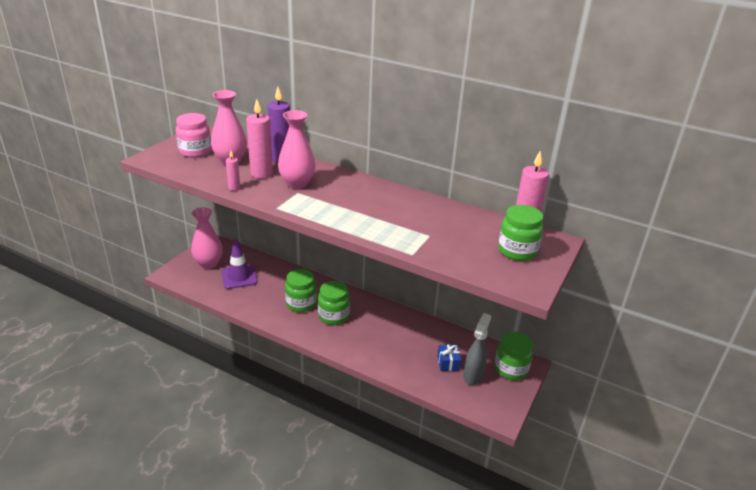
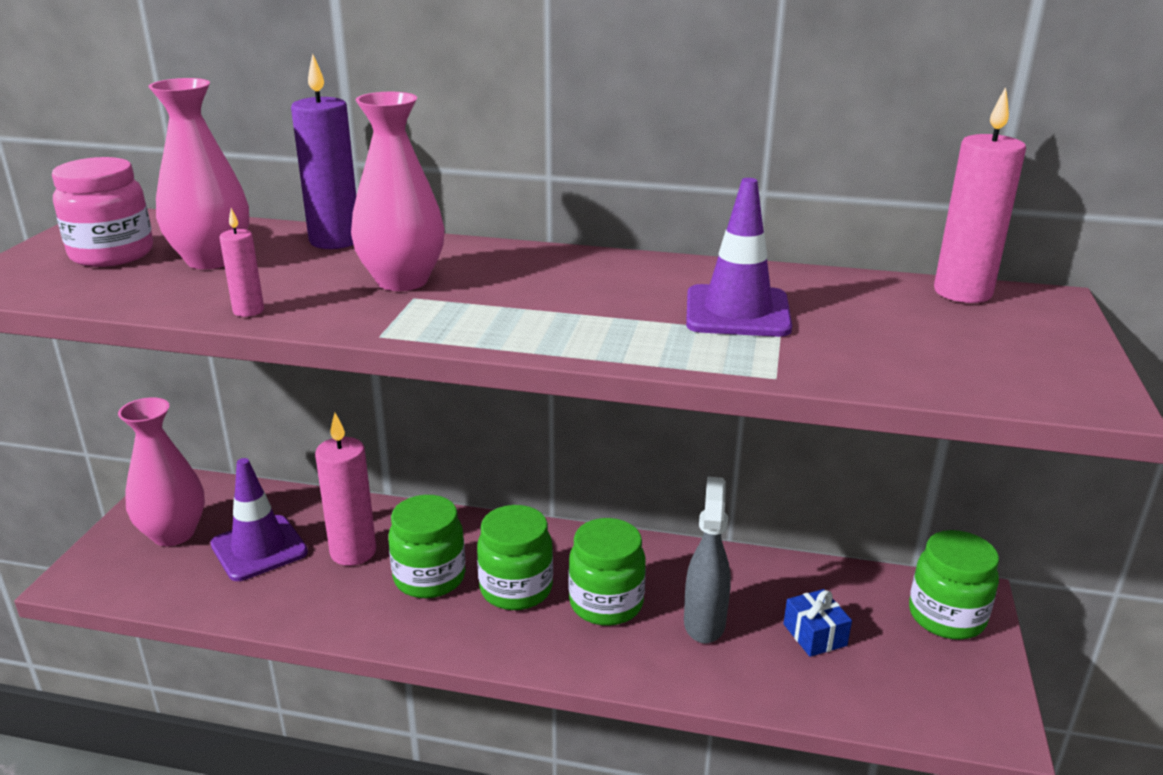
camera: 15 degrees left, 5 degrees down
pink candle [246,99,273,179] -> pink candle moved to [315,413,376,566]
grey spray bottle [463,313,491,385] -> grey spray bottle moved to [684,476,731,643]
green jar [498,205,543,261] -> green jar moved to [569,518,646,626]
none -> purple traffic cone [686,178,792,337]

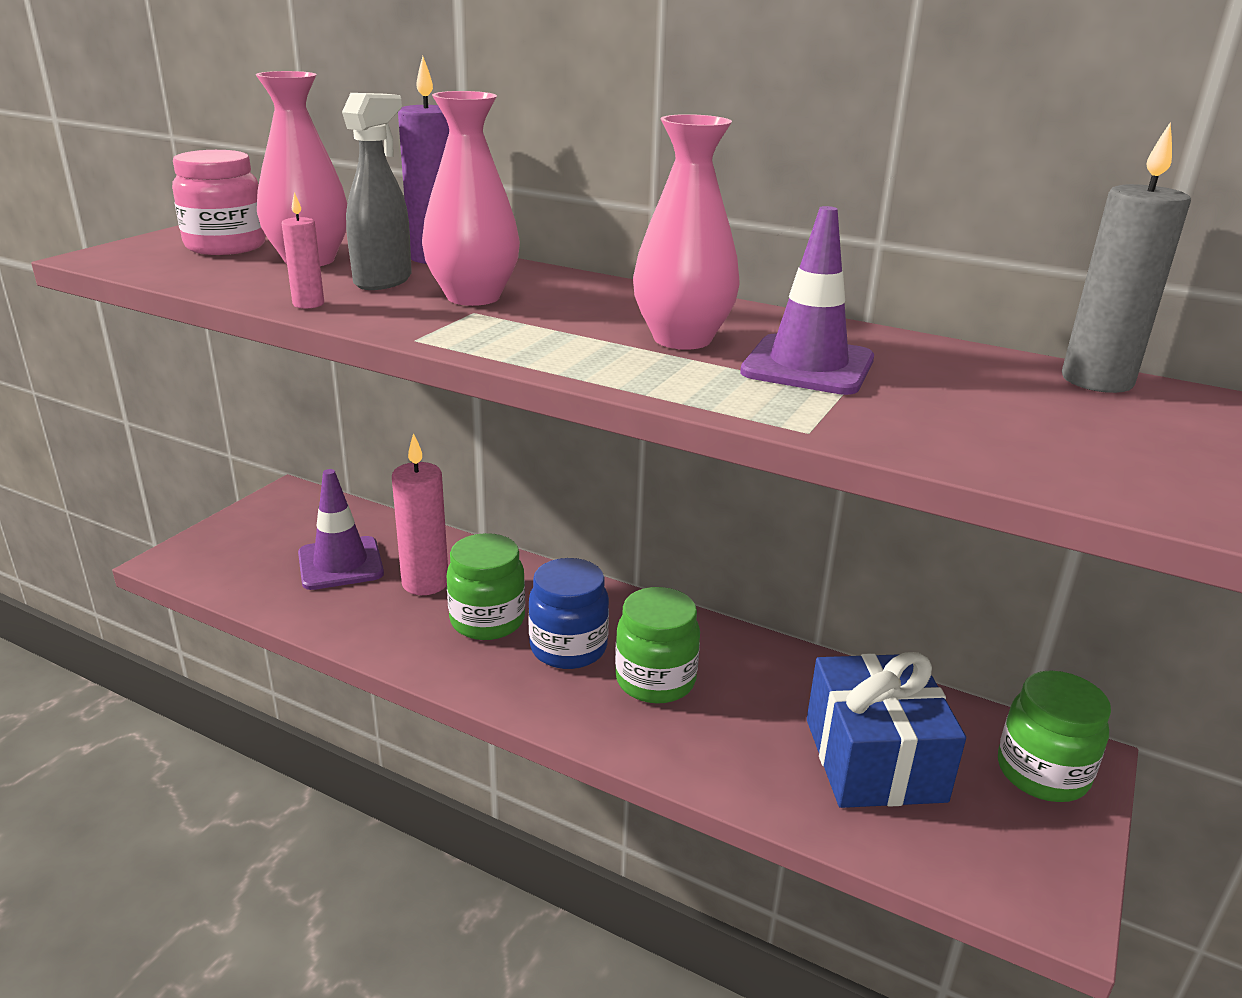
camera: 15 degrees right, 0 degrees up
pink vase [118,397,205,546] -> pink vase moved to [633,114,740,350]
green jar [477,505,553,610] -> blue jar [528,558,609,669]
grey spray bottle [684,476,731,643] -> grey spray bottle moved to [342,93,412,290]
blue gift [784,589,852,657] -> blue gift [807,652,966,808], size x2.16
pink candle [934,87,1026,303] -> grey candle [1062,122,1191,393]

